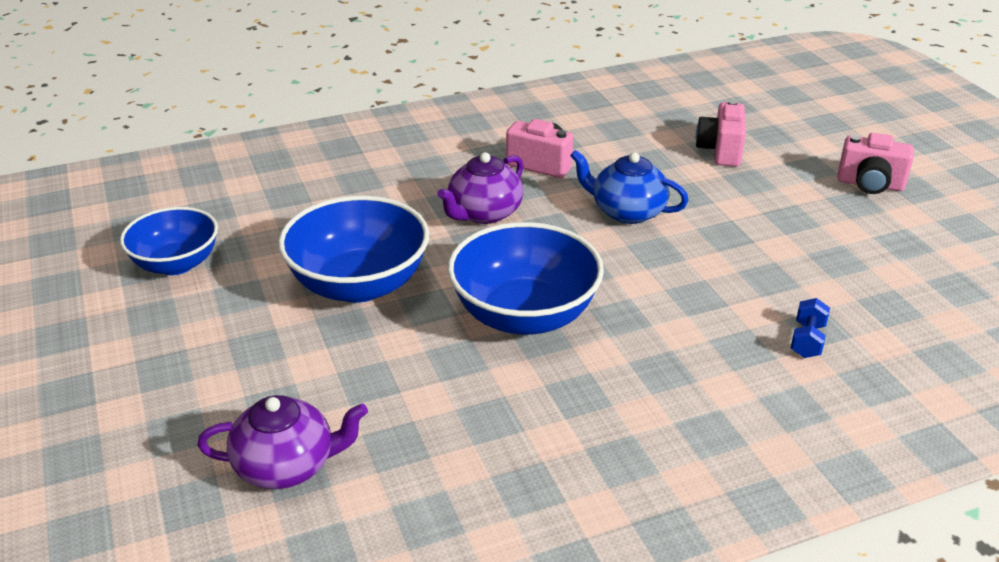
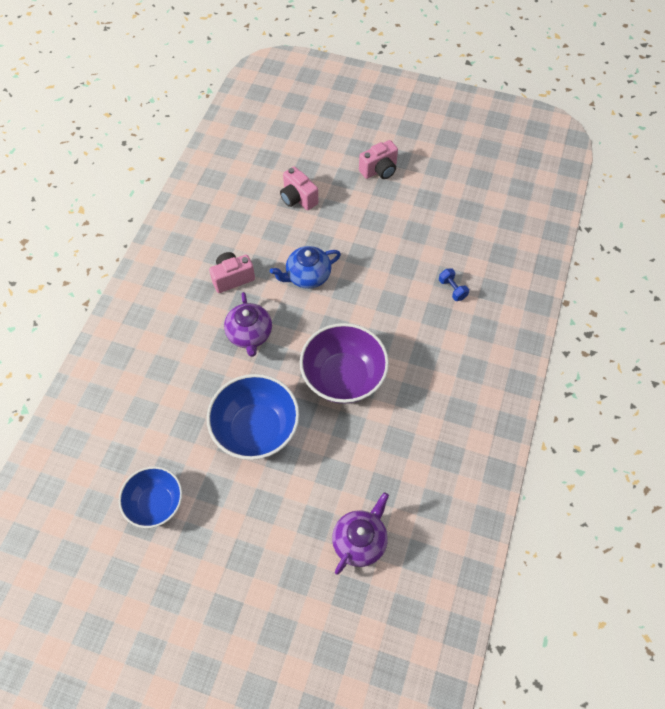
camera: 50 degrees left, 25 degrees up
blue bowl [448,222,604,335] -> purple bowl [300,323,389,404]

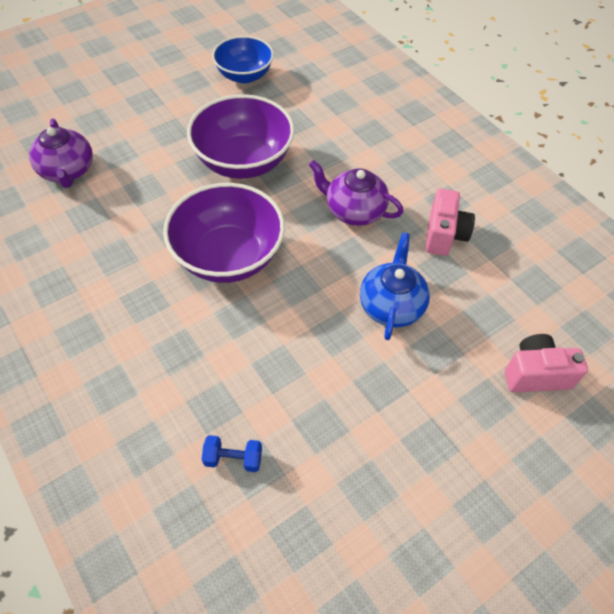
camera: 125 degrees right, 5 degrees down
blue bowl [207,374,299,460] -> purple bowl [187,94,295,179]
pink camera [359,140,398,179] -> none

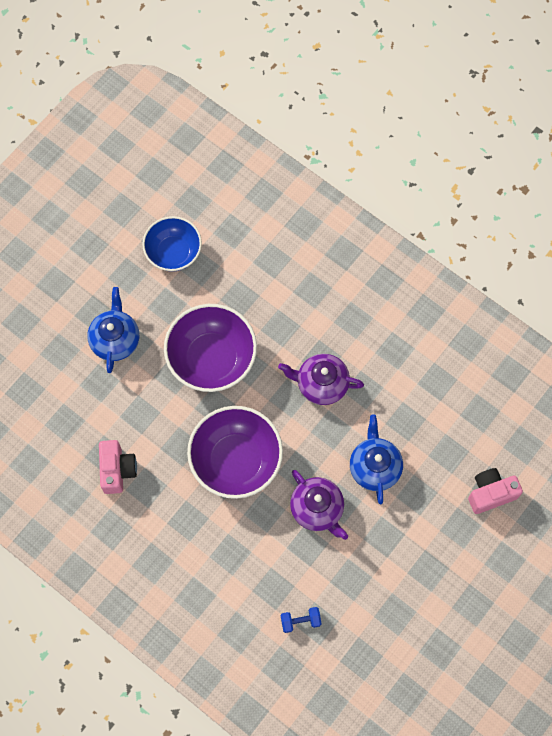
camera: 15 degrees left, 15 degrees up
purple teapot [29,119,93,188] -> purple teapot moved to [290,470,348,540]
pink camera [425,189,475,256] -> pink camera moved to [99,440,137,494]
none -> blue teapot [87,287,139,373]

